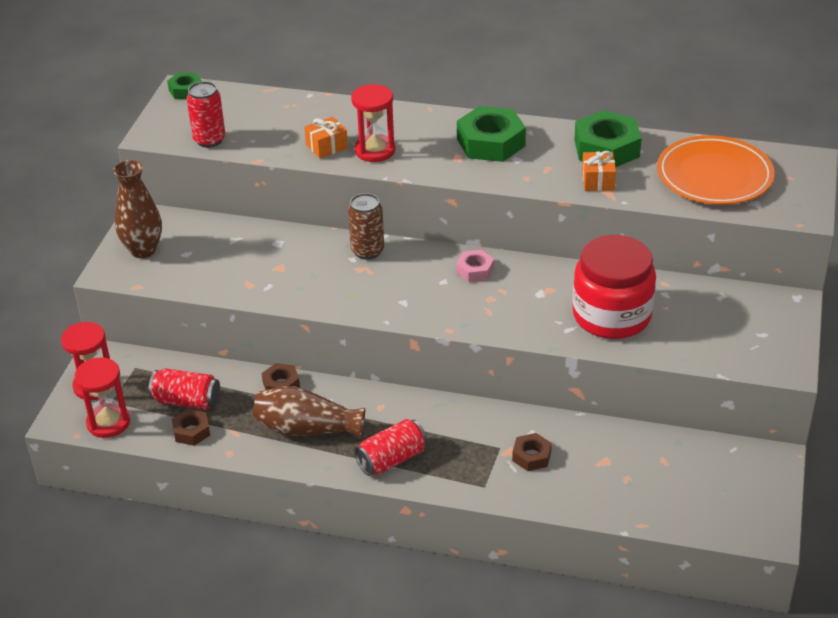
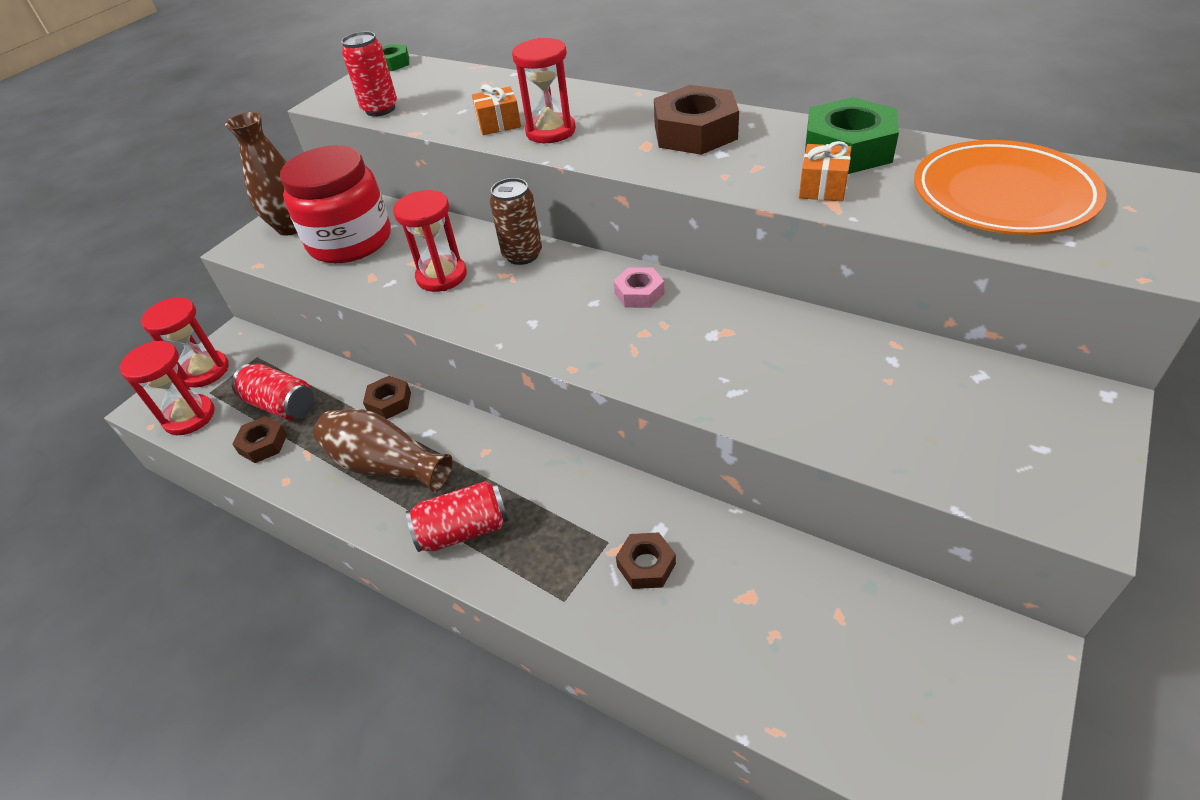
camera: 20 degrees right, 5 degrees up
green nut [457,106,526,162] -> brown nut [654,85,739,155]
red jar [573,235,656,339] -> red jar moved to [280,145,391,263]
none -> red hourglass [393,190,467,292]

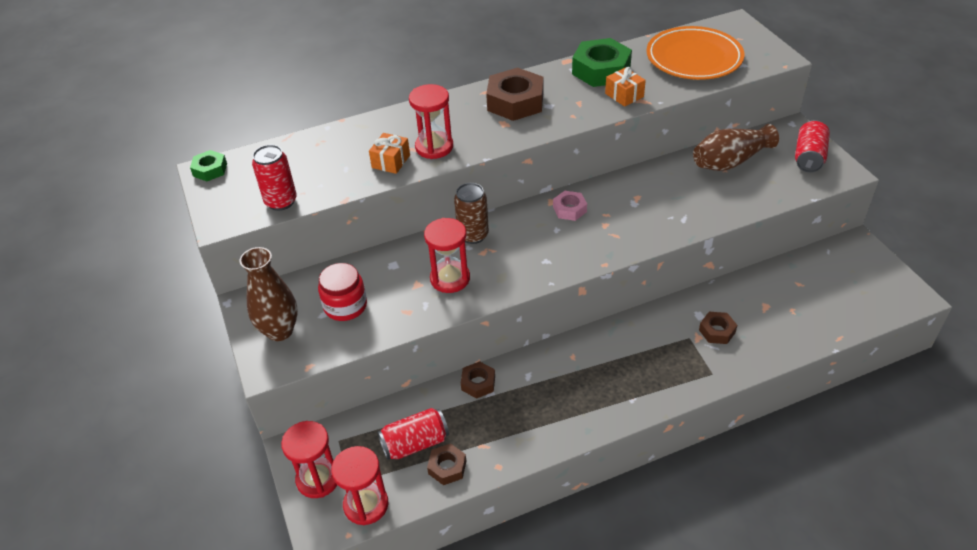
camera: 55 degrees left, 0 degrees up
red jar [280,145,391,263] -> red jar [318,263,367,321], size x0.59
brown vase [313,409,453,492] -> brown vase moved to [693,124,779,171]
red can [406,481,508,552] -> red can moved to [795,120,830,172]

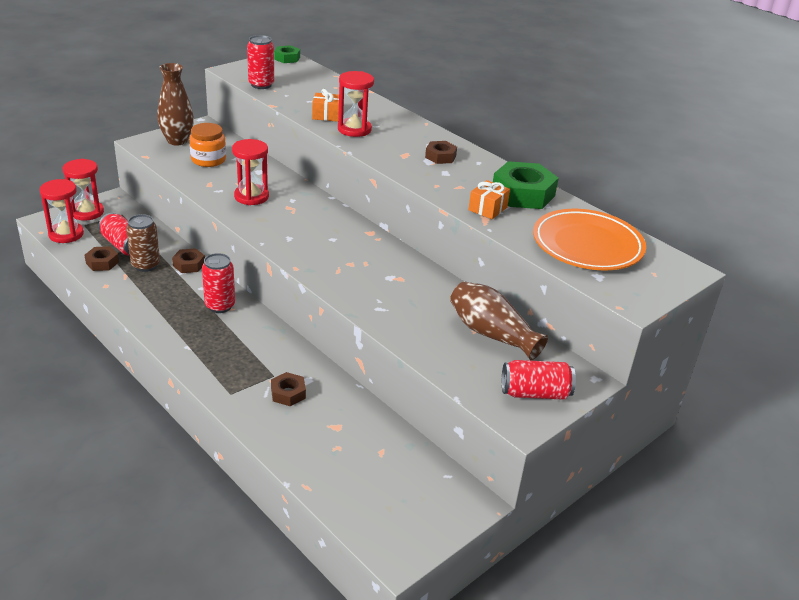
camera: 65 degrees right, 10 degrees down
red jar [318,263,367,321] -> orange jar [189,123,226,167]
brown can [454,183,489,244] -> brown can moved to [126,214,160,272]
brown nut [486,68,544,121] -> brown nut [425,141,457,164], size x0.54
pink nut [553,191,587,221] -> none
none -> red can [202,253,235,313]

